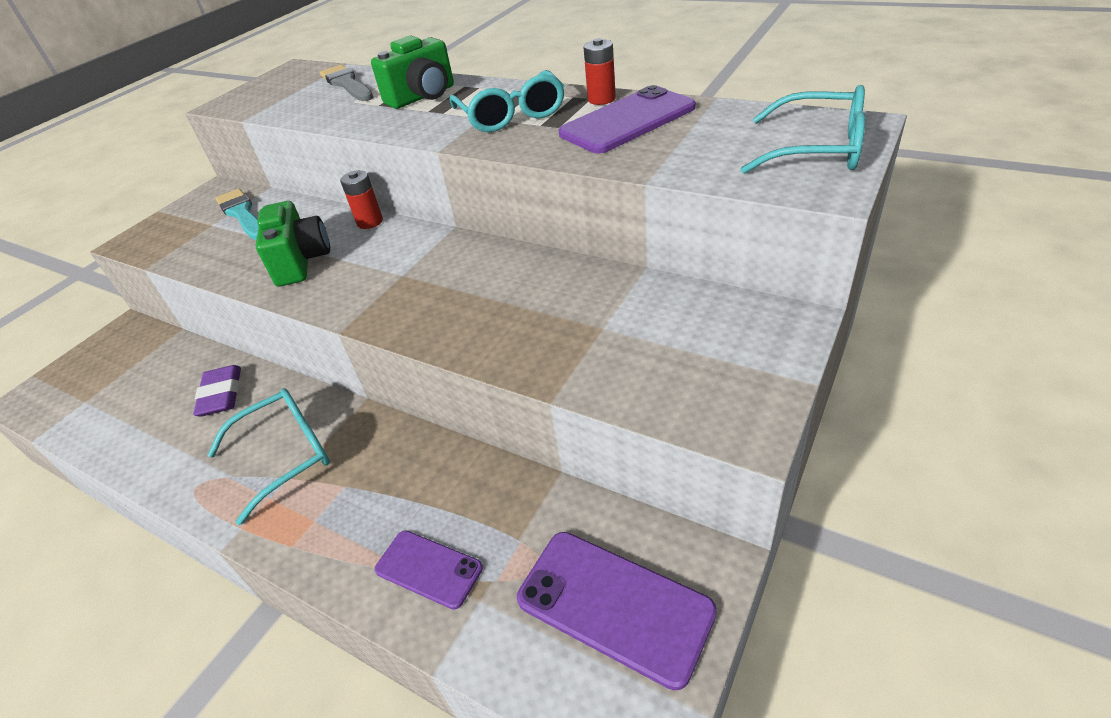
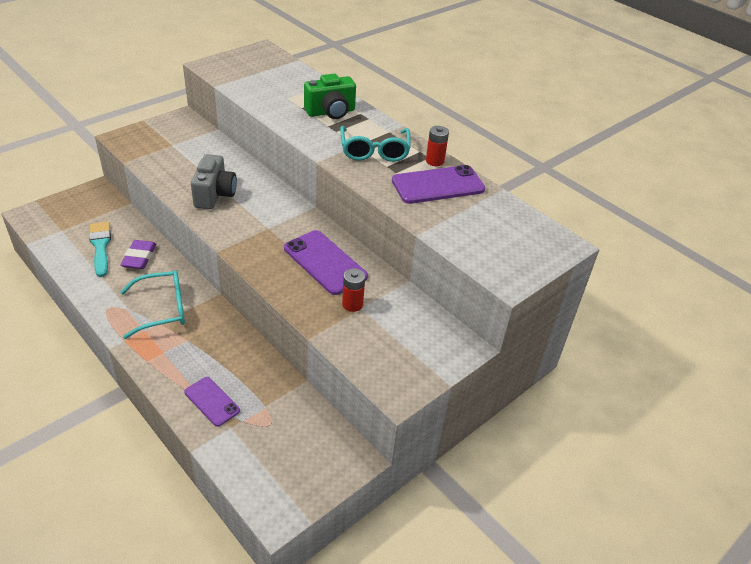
camera: 10 degrees right, 0 degrees up
turquoise brush [215,189,259,240] -> turquoise brush moved to [89,222,111,277]
green camera [255,201,330,286] -> grey camera [191,154,237,209]
grey brush [320,65,374,101] -> none
red battery [340,170,383,229] -> red battery moved to [342,268,365,312]
purple phone [517,532,717,690] -> purple phone moved to [284,230,368,295]
turquoise glasses [741,85,865,174] -> none

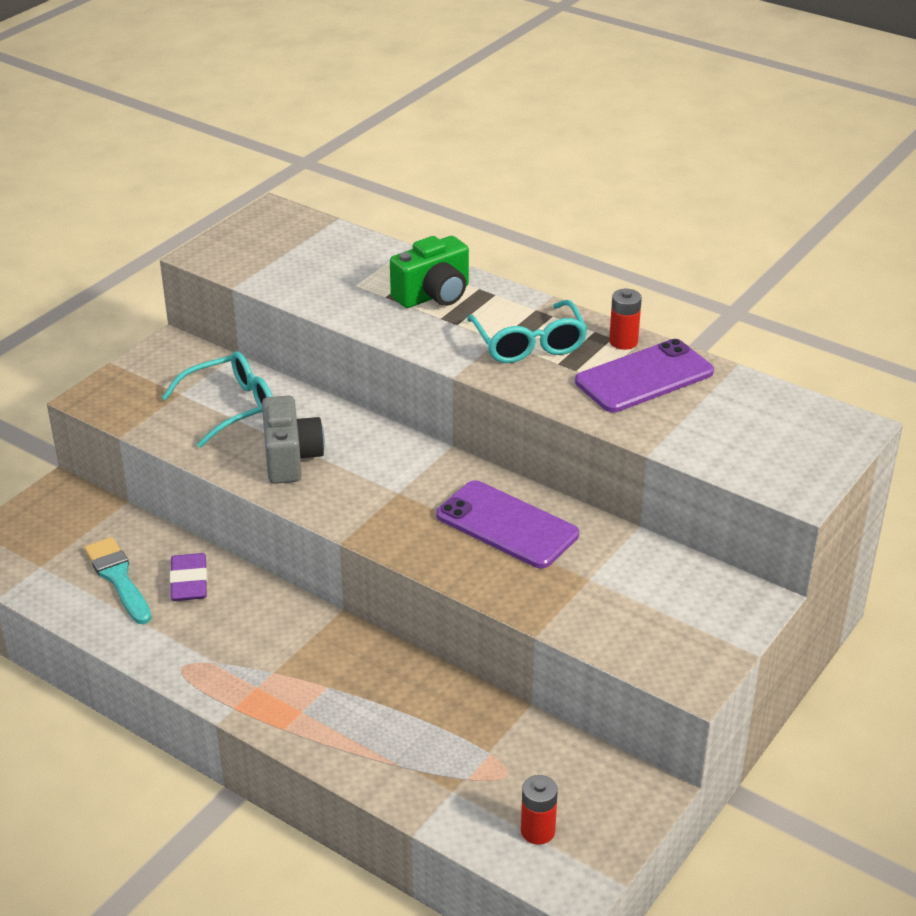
camera: 10 degrees left, 5 degrees down
turquoise glasses [120,270,185,339] -> turquoise glasses moved to [161,351,273,448]
purple phone [184,377,240,427] -> none
red battery [342,268,365,312] -> red battery moved to [521,775,558,845]

